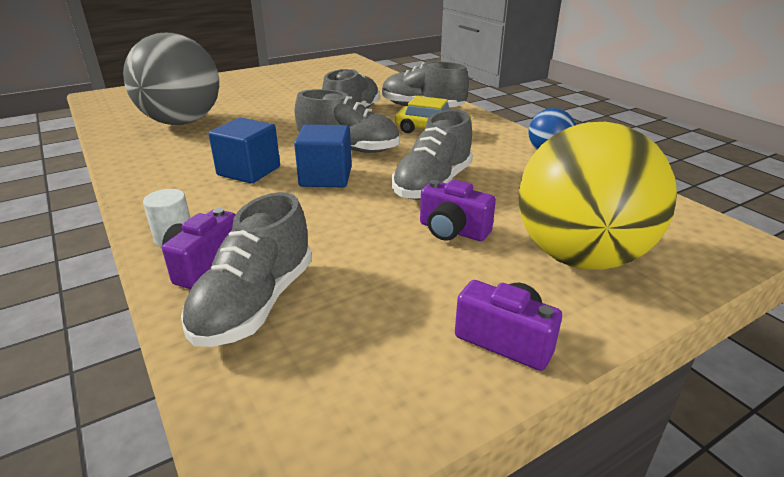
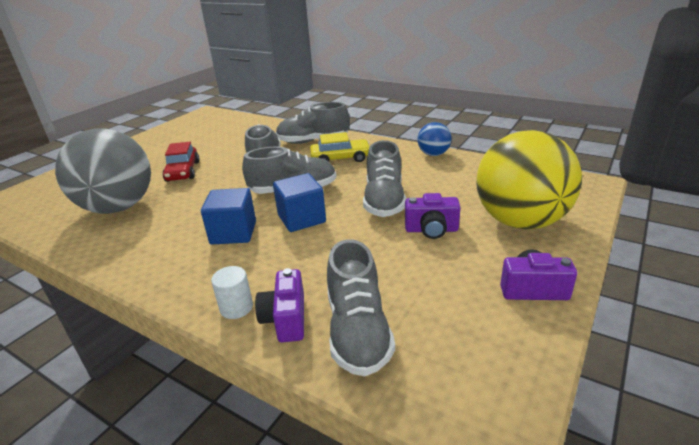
camera: 25 degrees left, 0 degrees up
none -> red car [162,142,199,182]

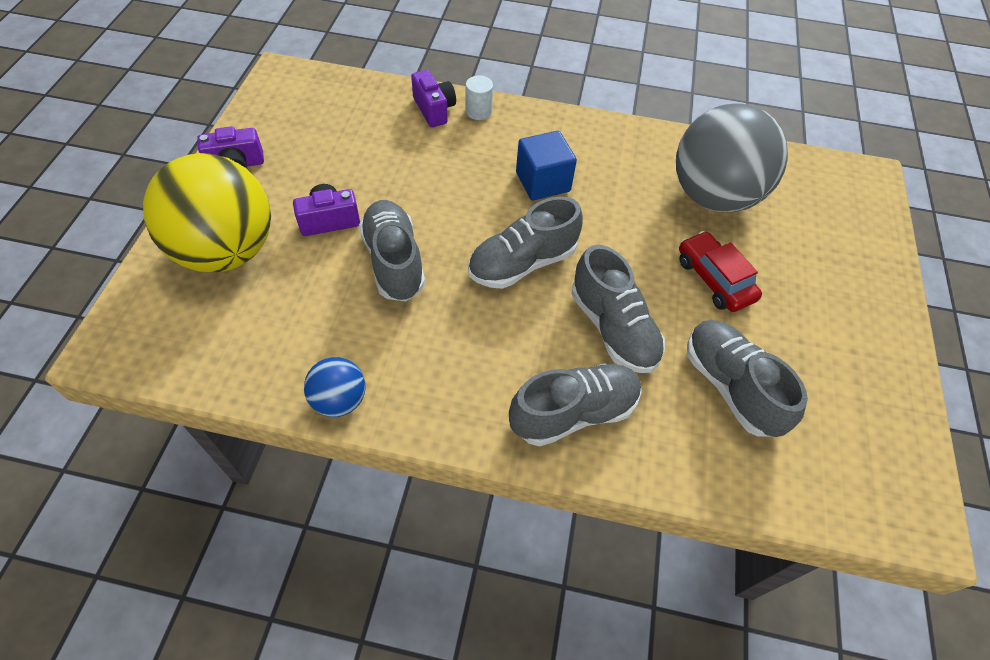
camera: 155 degrees right, 25 degrees up
blue cube [273,173,326,232] -> none
yellow car [310,132,370,162] -> none
grey shoe [327,239,395,376] -> grey shoe moved to [687,320,808,437]

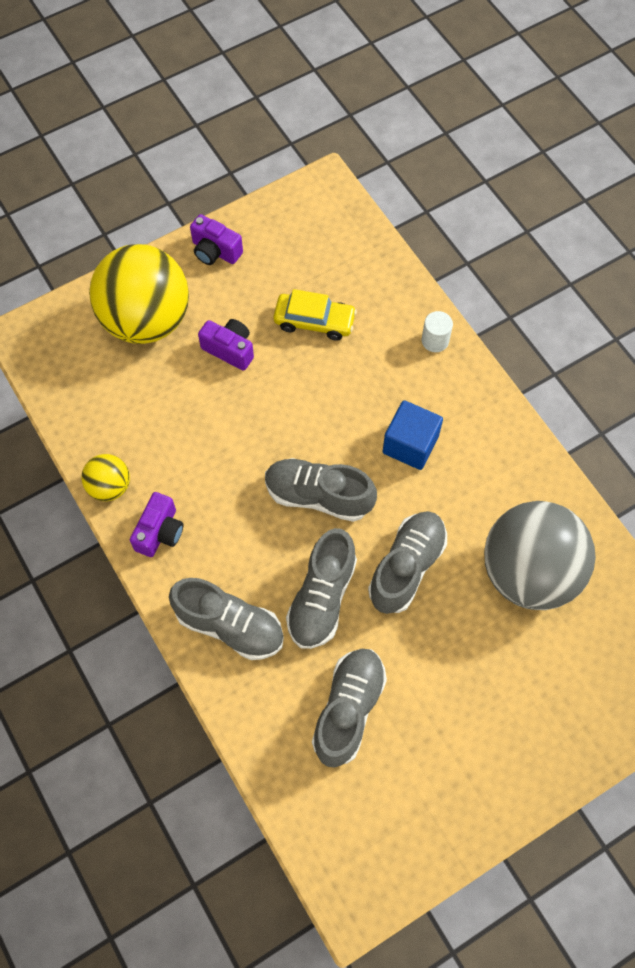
camera: 50 degrees right, 10 degrees up
blue ball [304,357,365,417] -> yellow ball [81,454,130,501]
grey shoe [359,200,425,301] -> grey shoe moved to [368,511,447,614]
purple camera [411,70,456,127] -> purple camera moved to [130,492,183,557]
red car [679,231,762,312] -> none
none -> yellow car [273,289,357,341]

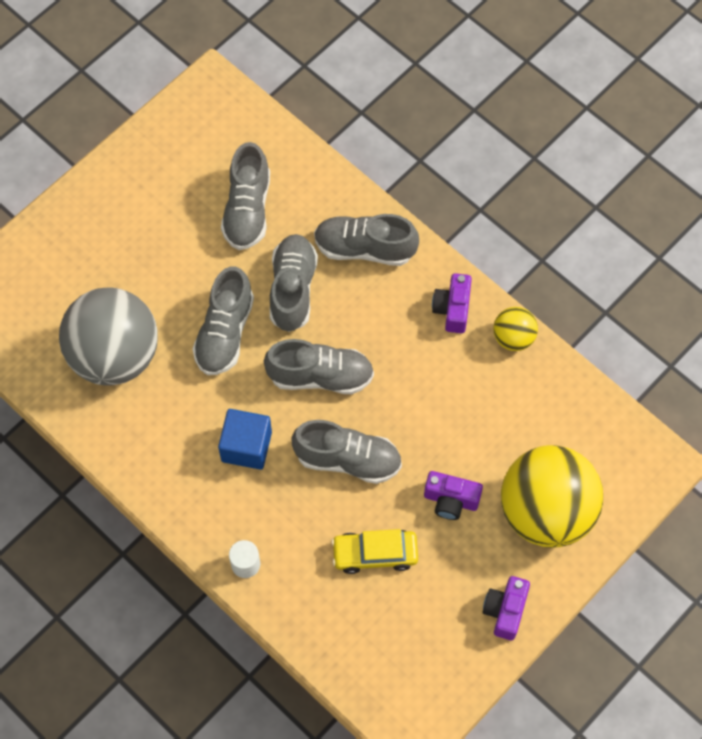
camera: 165 degrees right, 0 degrees up
purple camera [190,214,243,265] -> purple camera turned 90 degrees counterclockwise [483,576,530,640]
none -> grey shoe [292,420,402,484]

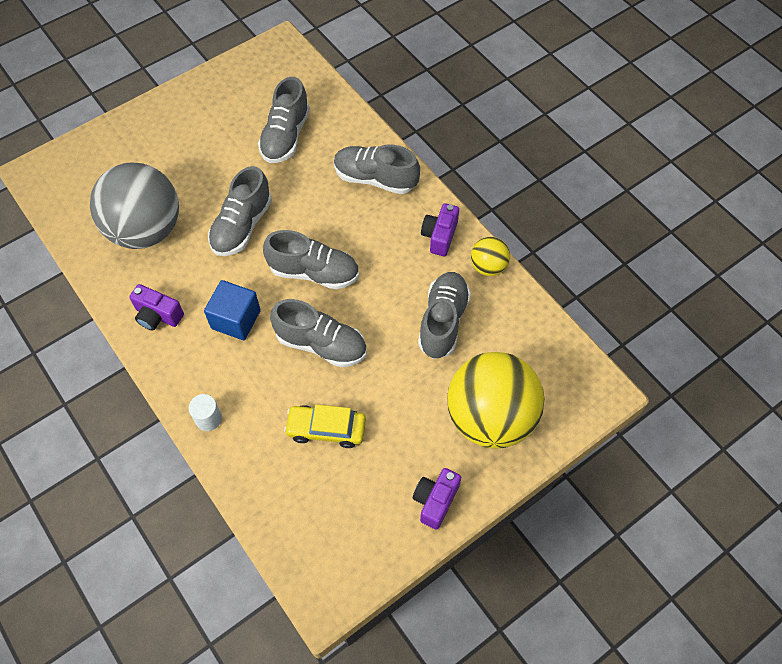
camera: 10 degrees right, 5 degrees down
grey shoe [270,234,318,332] -> grey shoe moved to [418,272,471,359]
purple camera [424,471,483,520] -> purple camera moved to [129,284,184,331]

